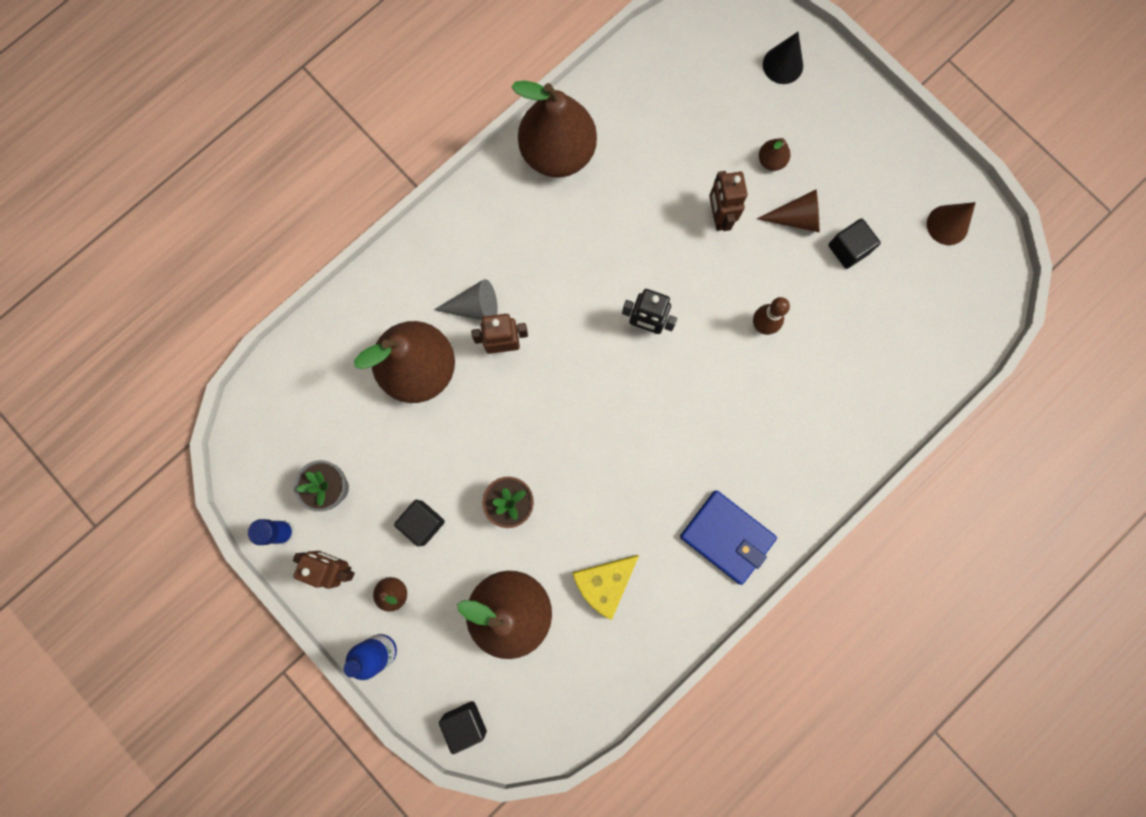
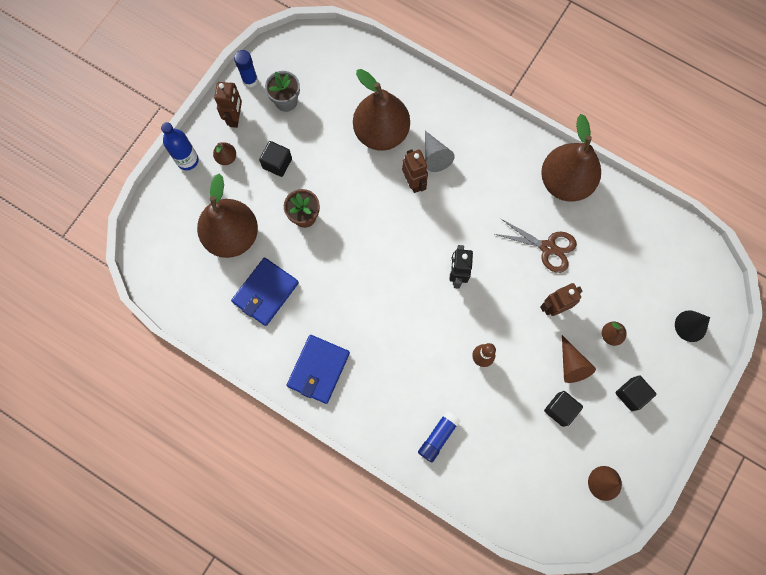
camera: 75 degrees right, 5 degrees down
black cube [439,701,487,754] -> black cube moved to [615,375,656,411]
yellow cheese [572,555,639,620] -> blue wallet [231,258,299,326]
none -> blue glue stick [418,411,460,462]
none -> brown scissors [495,218,577,273]

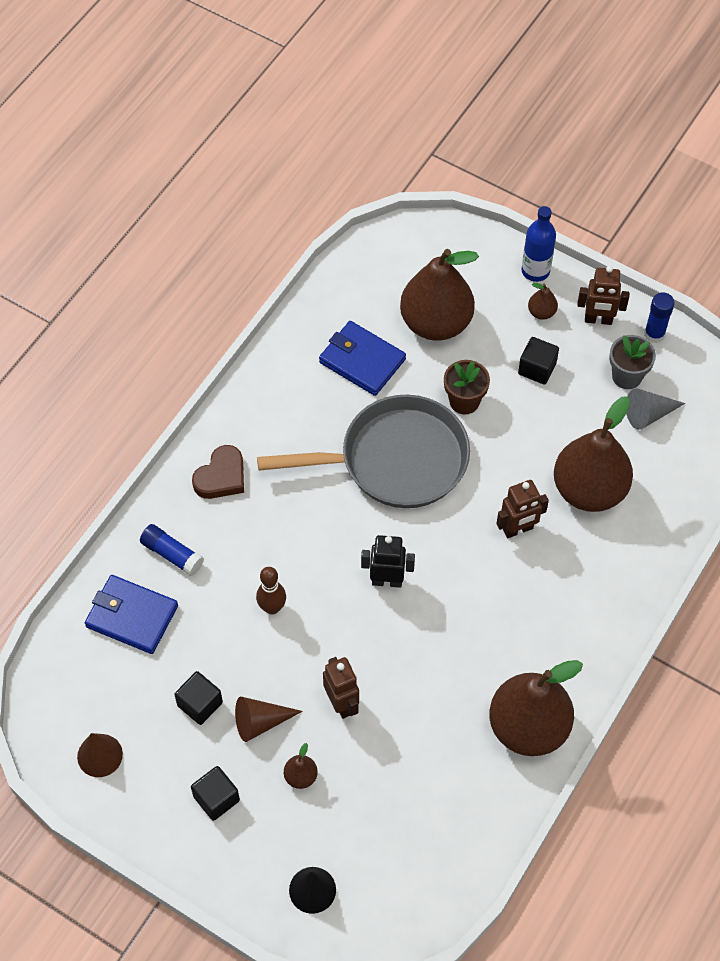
camera: 90 degrees right, 15 degrees down
blue wallet [287,335,350,404] -> blue wallet moved to [85,575,178,654]
grey cone [425,131,455,172] -> grey cone moved to [626,388,685,430]
brown scissors [495,218,577,273] -> none
none -> brown heart [192,445,244,499]
none -> grey pan [257,395,470,508]

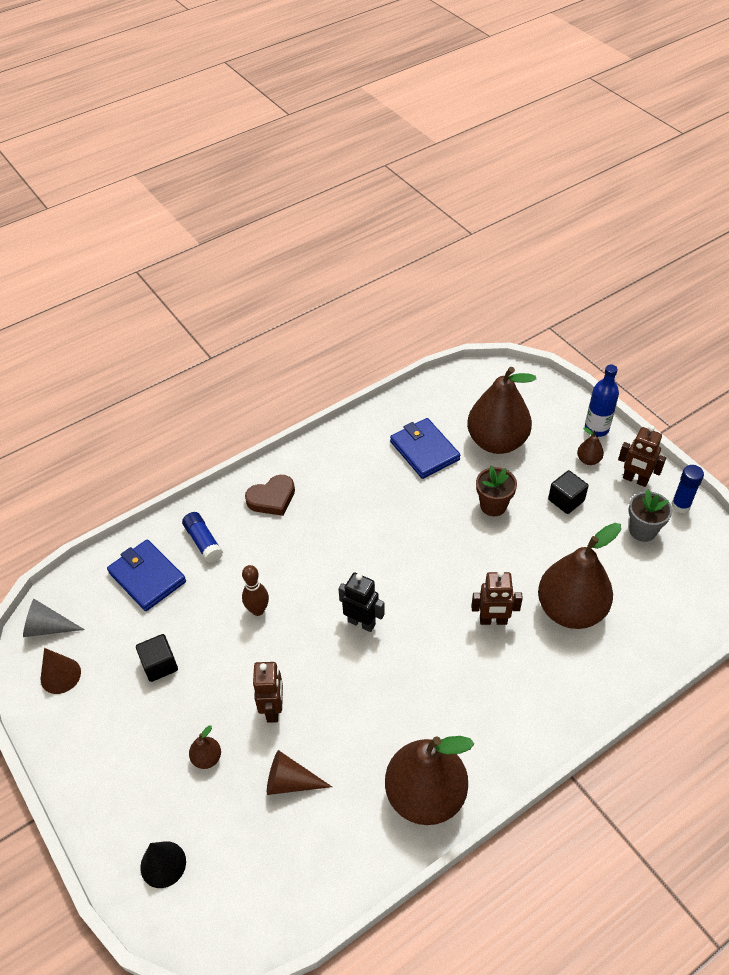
camera: 25 degrees right, 10 degrees down
black cube [191,766,240,821] -> none
brown cone [235,697,303,742] -> brown cone moved to [267,750,332,795]
grey pan [257,395,470,508] -> none
grey cone [626,388,685,430] -> grey cone moved to [23,599,85,637]

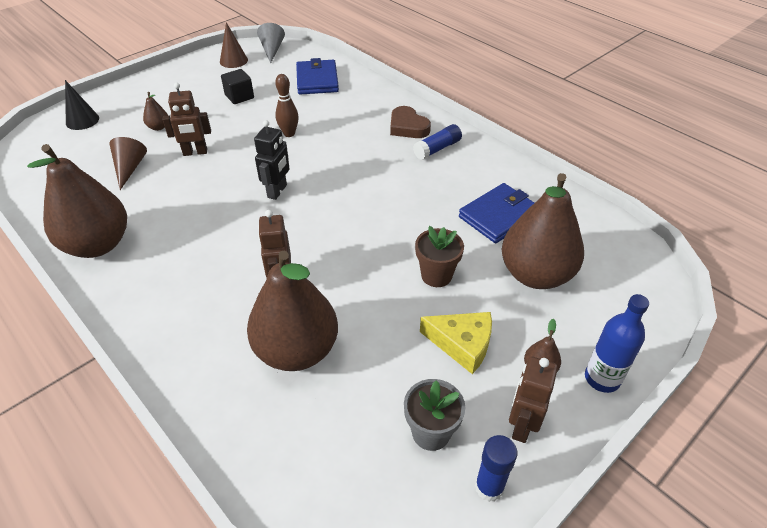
camera: 80 degrees right, 5 degrees down
blue wallet [107,539,186,611] -> blue wallet turned 45 degrees counterclockwise [296,58,339,94]
blue glue stick [182,512,223,563] -> blue glue stick moved to [413,124,462,160]
black cube [548,470,588,514] -> yellow cheese [420,312,492,374]

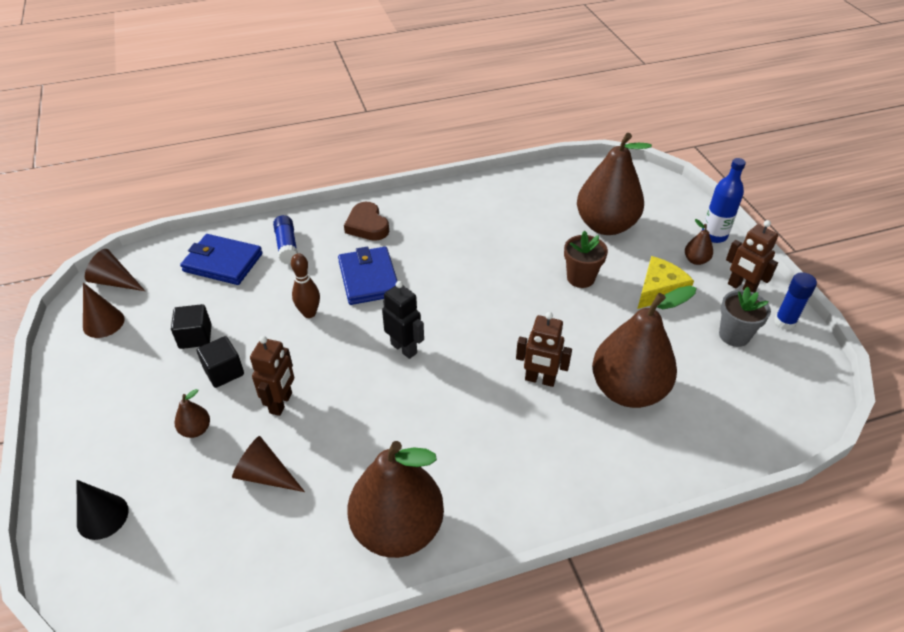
camera: 65 degrees left, 0 degrees up
grey cone [257,23,285,63] -> brown cone [85,249,145,291]
brown heart [390,106,431,138] -> brown heart turned 75 degrees clockwise [344,202,389,241]
blue glue stick [413,124,462,160] -> blue glue stick moved to [273,215,298,264]
blue wallet [459,183,534,243] -> blue wallet moved to [338,247,397,305]
none -> black cube [197,336,244,388]

